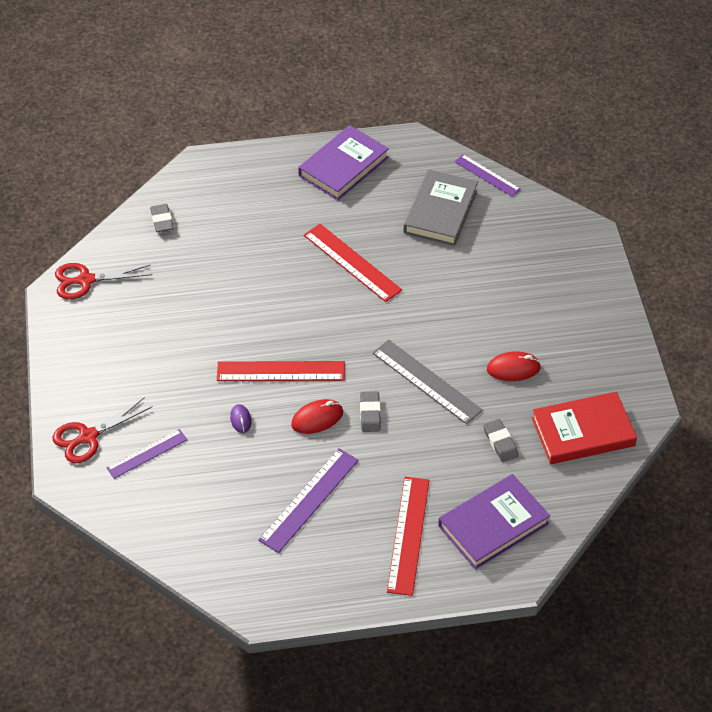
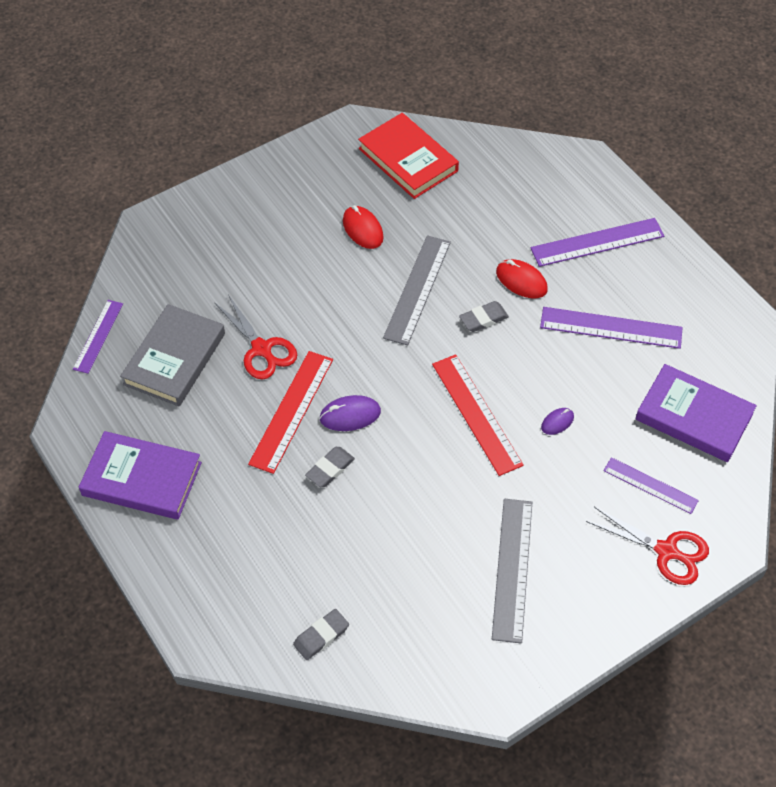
camera: 115 degrees left, 5 degrees up
red scissors [55,263,152,299] -> red scissors moved to [214,294,297,379]
red mouse [291,399,343,434] -> red mouse moved to [496,259,548,298]
red ruler [387,477,430,596] -> purple ruler [531,218,664,267]
grey book [403,169,478,246] -> grey book turned 60 degrees counterclockwise [120,304,225,406]
purple book [438,474,550,569] -> purple book moved to [635,364,757,462]
grey eraser [483,419,519,462] -> grey eraser moved to [305,447,355,487]
none -> purple mouse [319,395,381,431]
none -> grey ruler [492,499,532,644]

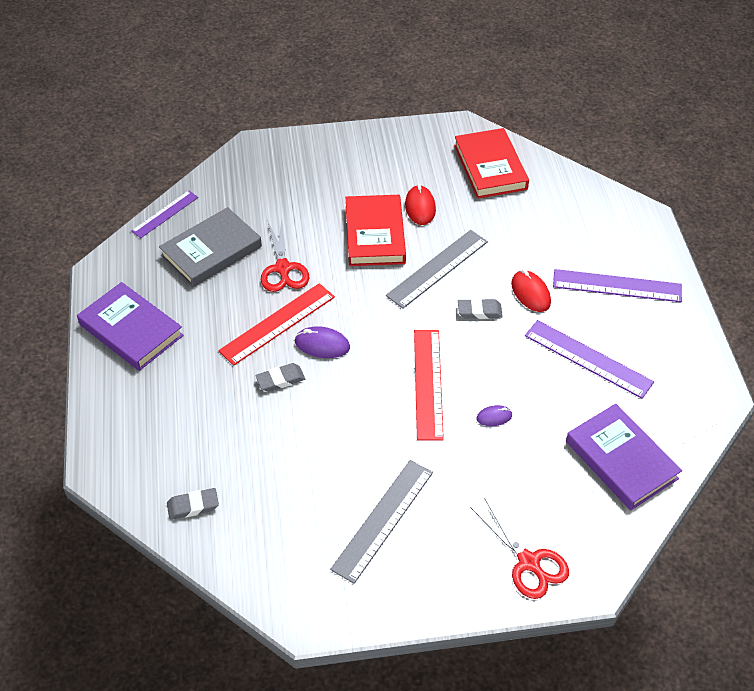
camera: 25 degrees right, 5 degrees down
purple ruler [603,457,699,514] -> none
none -> red book [345,195,406,266]

